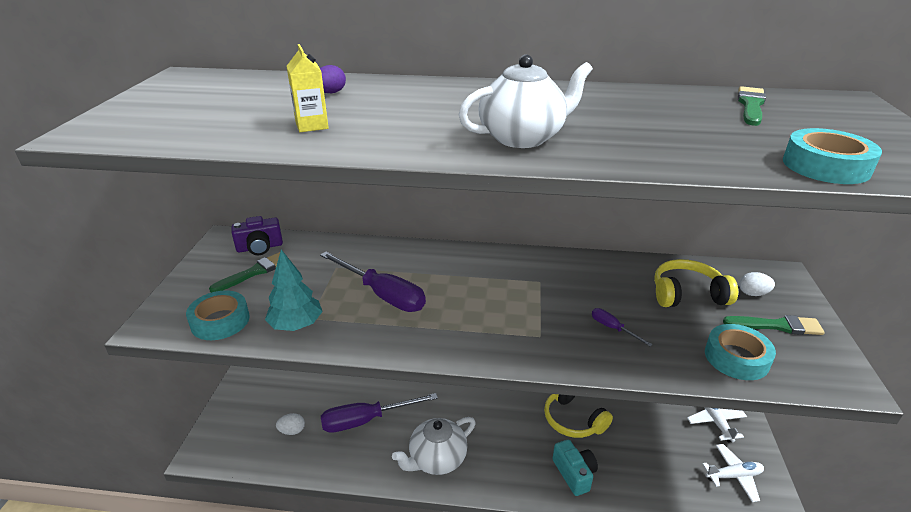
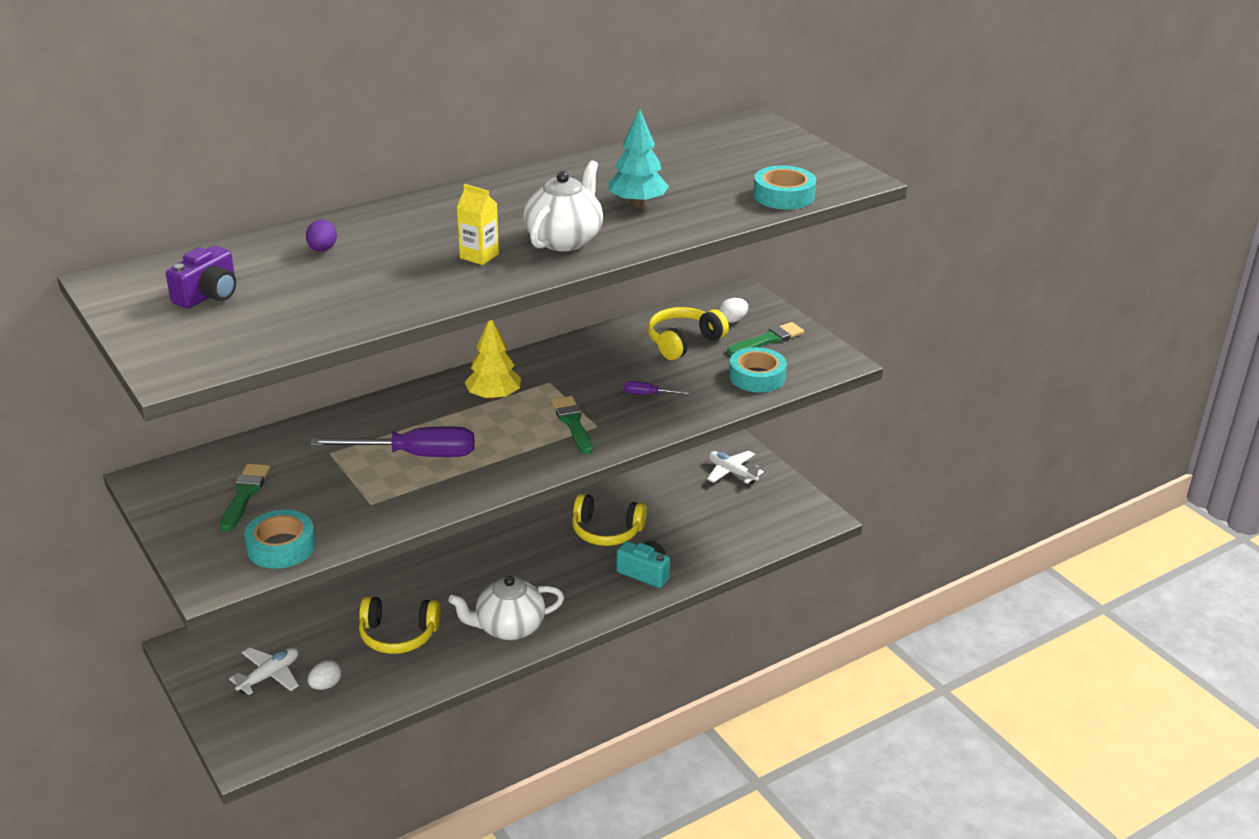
camera: 40 degrees left, 0 degrees up
purple camera [231,216,283,255] -> purple camera moved to [166,246,236,308]
turquoise tree [265,250,323,331] -> turquoise tree moved to [608,108,669,207]
yellow carton [287,44,329,132] -> yellow carton moved to [457,184,499,265]
purple screwdriver [321,393,438,433] -> yellow headphones [359,596,441,654]
white teapot [392,417,476,475] -> white teapot turned 60 degrees clockwise [448,576,564,640]
white plane [702,444,764,502] -> white plane moved to [229,648,299,695]
green brush [738,86,766,126] -> green brush moved to [551,396,593,454]
none -> yellow tree [465,320,521,401]

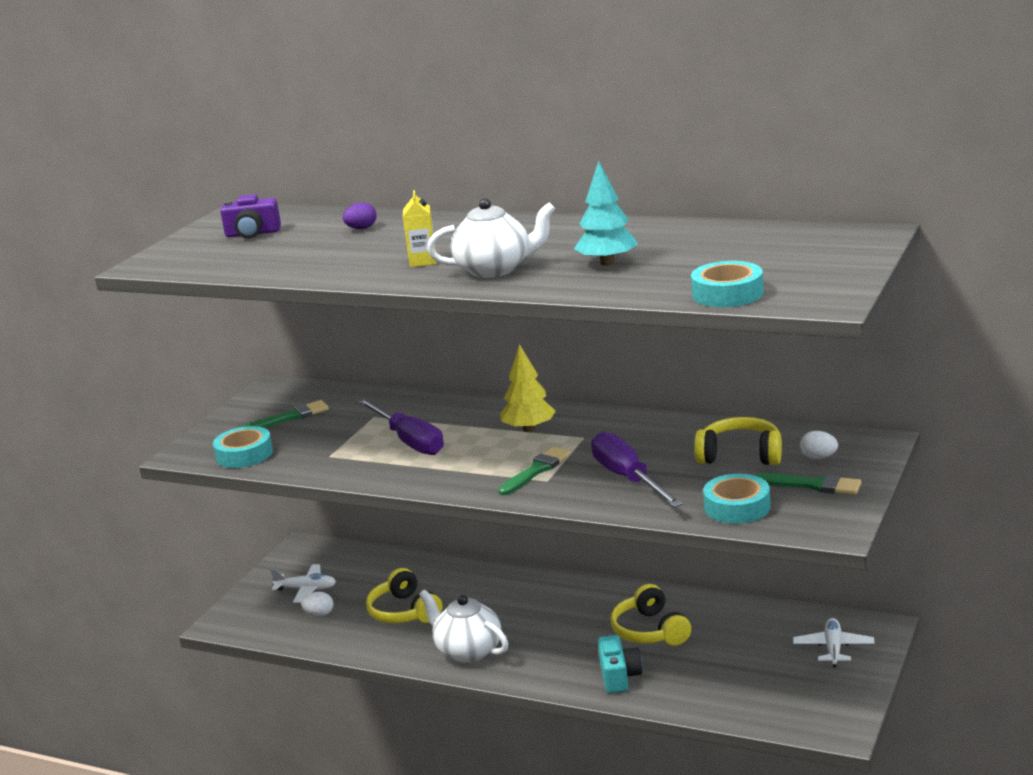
camera: 60 degrees right, 10 degrees down
purple screwdriver [624,381,693,395] -> purple screwdriver [591,432,683,507], size x2.21

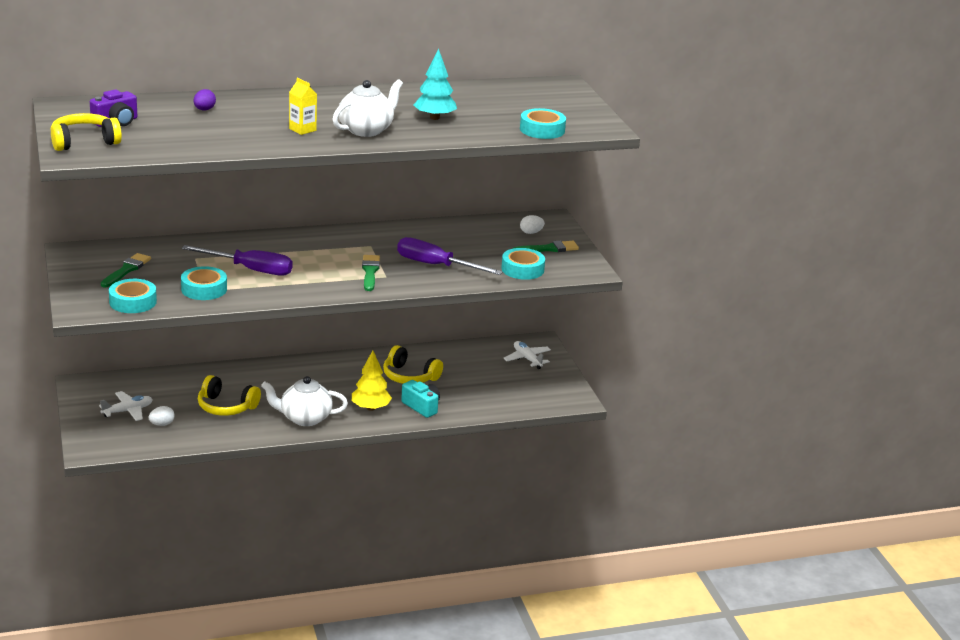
camera: 45 degrees left, 5 degrees up
yellow tree [500,344,556,432] -> yellow tree moved to [352,351,392,411]
yellow headphones [694,417,782,465] -> yellow headphones moved to [51,113,122,151]
none -> turquoise tape [181,266,227,300]

